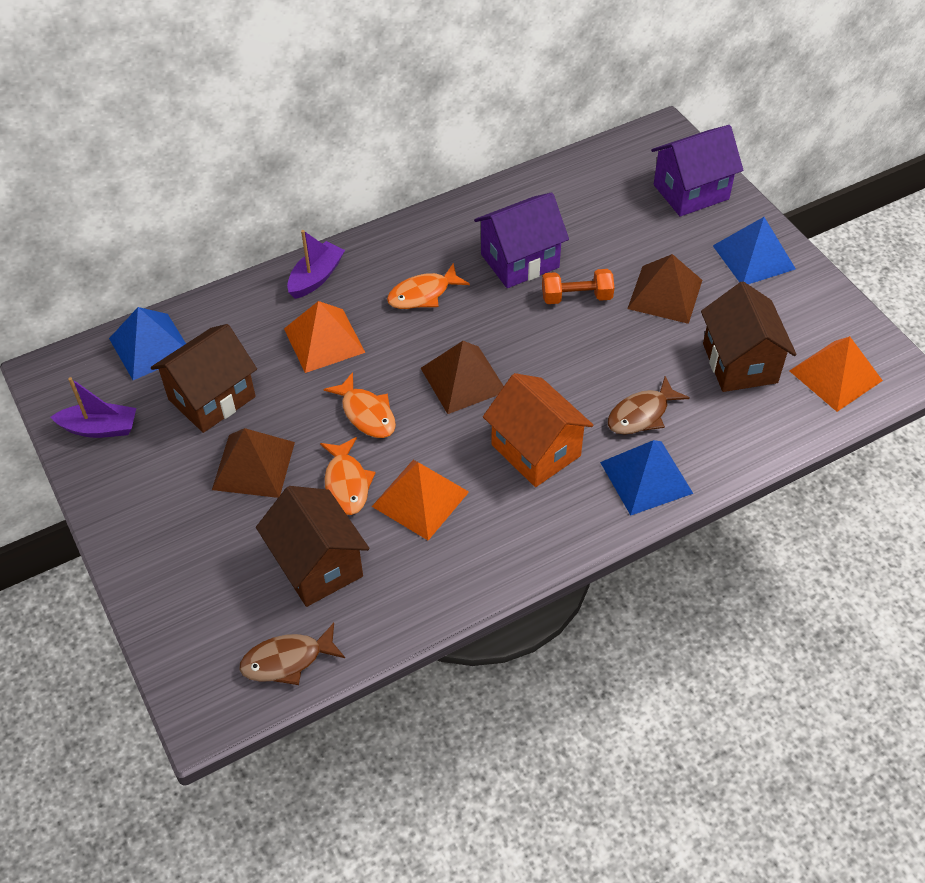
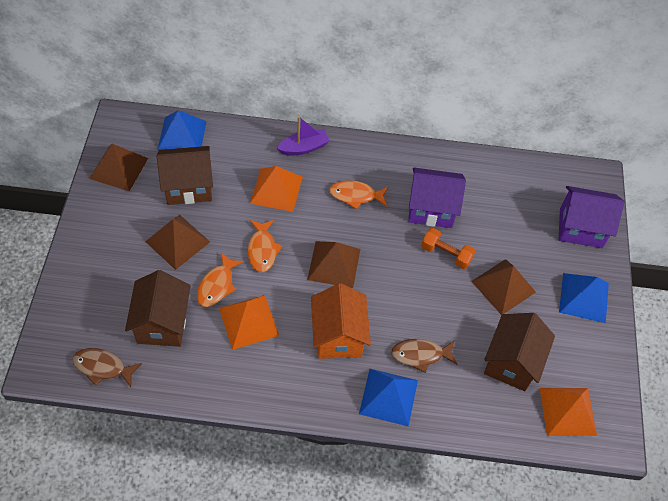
camera: 30 degrees right, 5 degrees up
purple boat [51,377,136,438] -> brown pyramid [89,144,148,191]

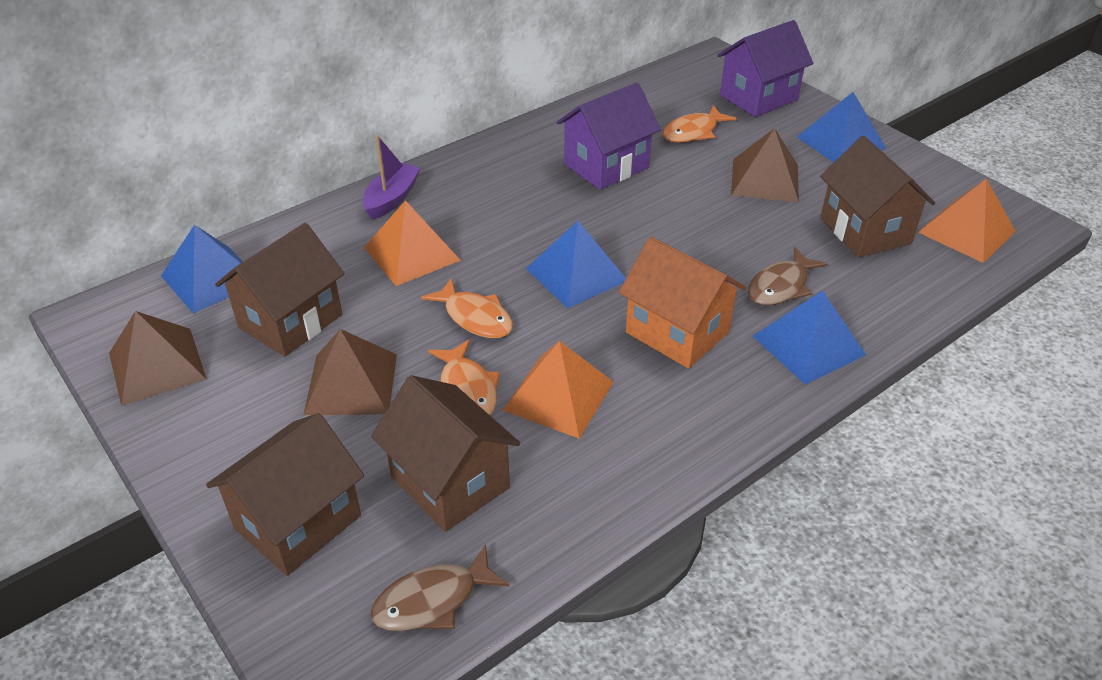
camera: 40 degrees left, 15 degrees down
brown pyramid [307,241,360,288] -> blue pyramid [526,221,626,308]
orange fish [329,180,389,209] -> orange fish moved to [663,105,737,143]
orange dumbbell [421,228,475,269] -> none
none -> brown house [206,413,364,576]

